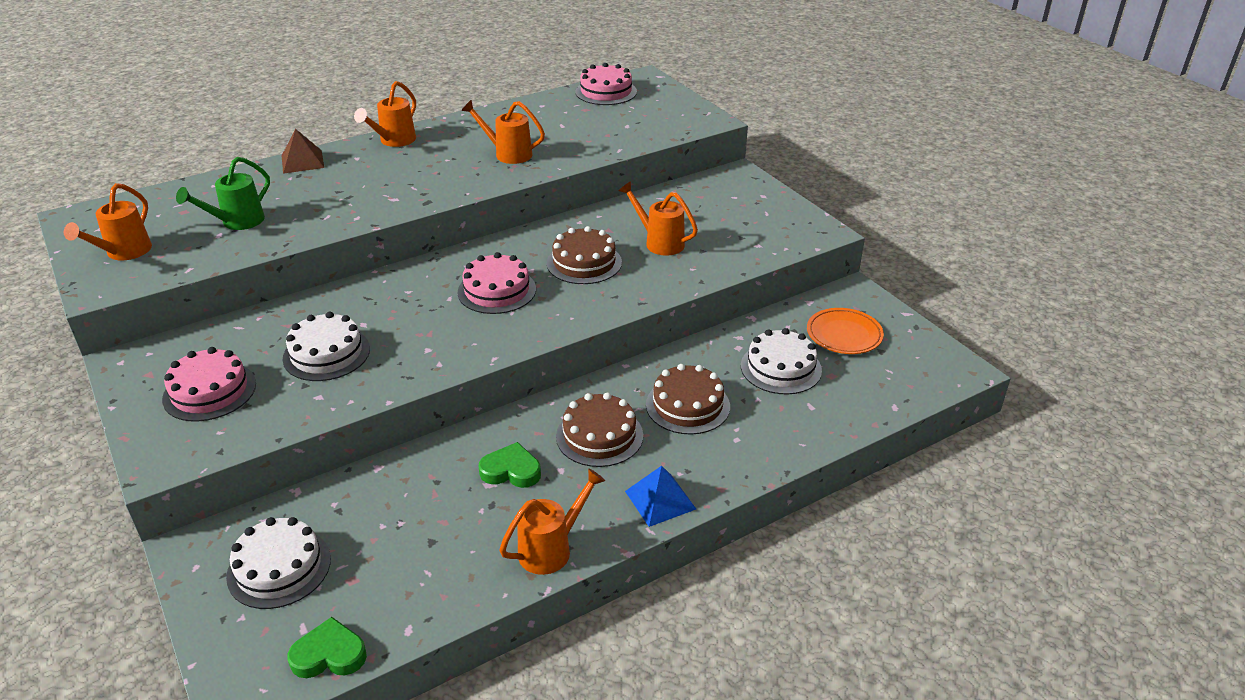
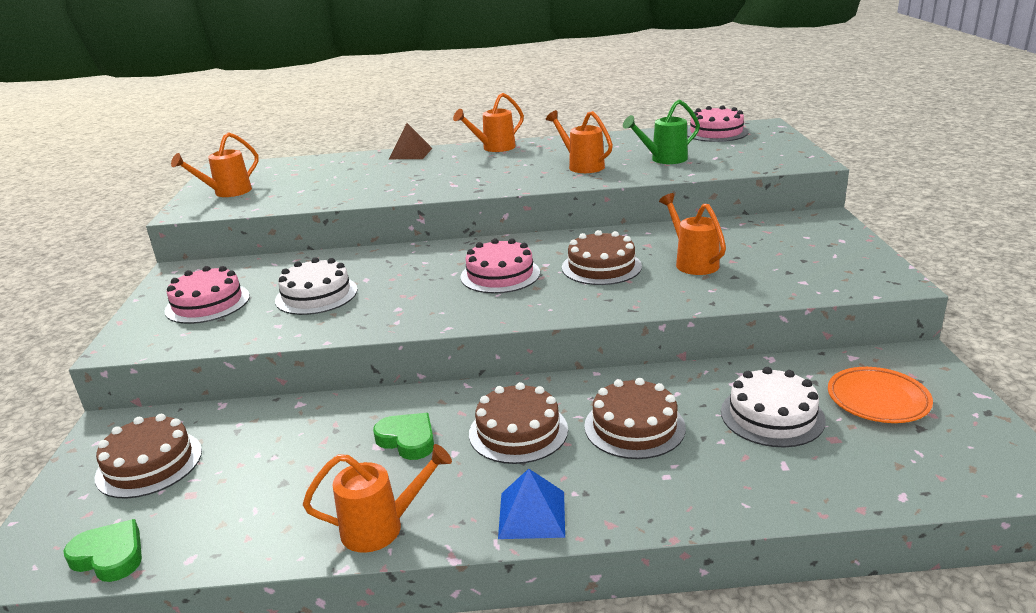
camera: 30 degrees right, 10 degrees down
green watering can [176,157,270,230] -> green watering can moved to [623,100,700,164]
white cake [226,517,331,609] -> brown cake [95,414,202,498]

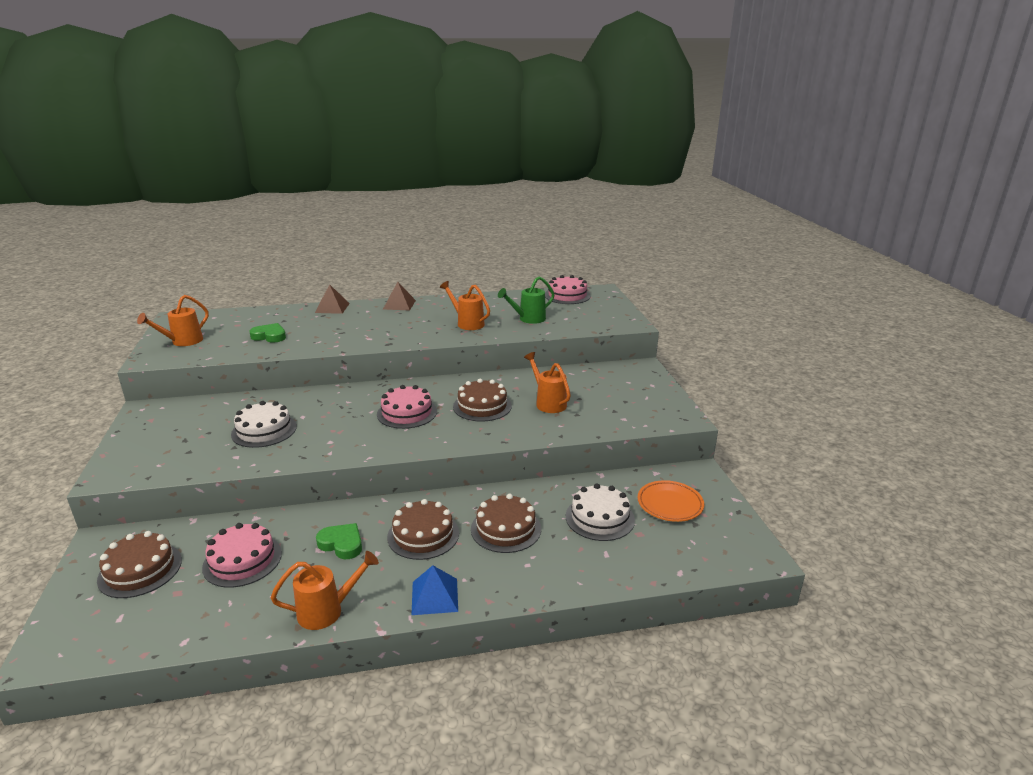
camera: 10 degrees left, 0 degrees up
green heart [63,519,142,582] -> green heart moved to [250,323,286,343]
pink cake [164,266,250,324] -> pink cake moved to [202,523,282,588]
orange watering can [453,93,524,152] -> brown pyramid [383,282,416,310]

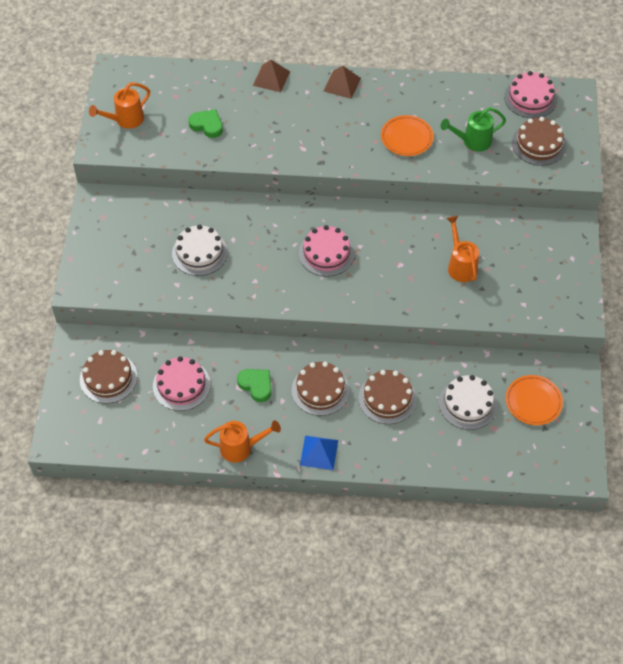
camera: 15 degrees right, 30 degrees up
orange watering can [440,281,490,330] -> orange plate [381,115,434,156]
brown cake [453,379,512,422] -> brown cake moved to [512,117,566,166]

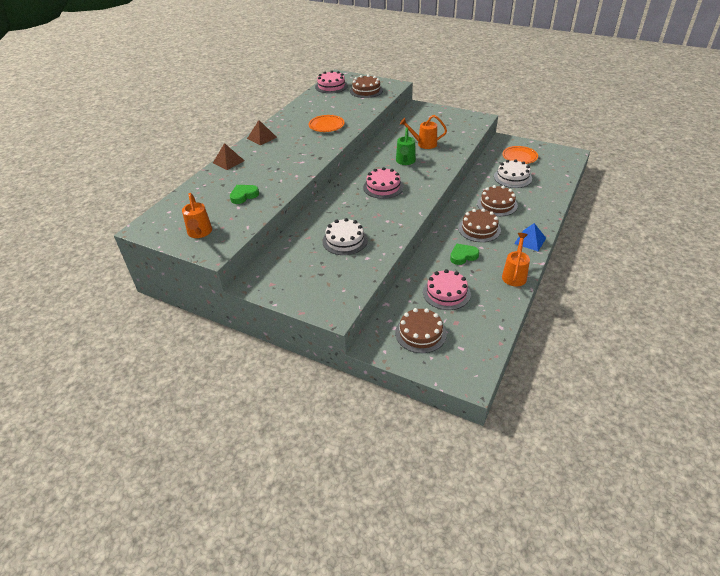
camera: 65 degrees left, 15 degrees down
green watering can [440,107,506,152] -> green watering can moved to [396,128,416,165]

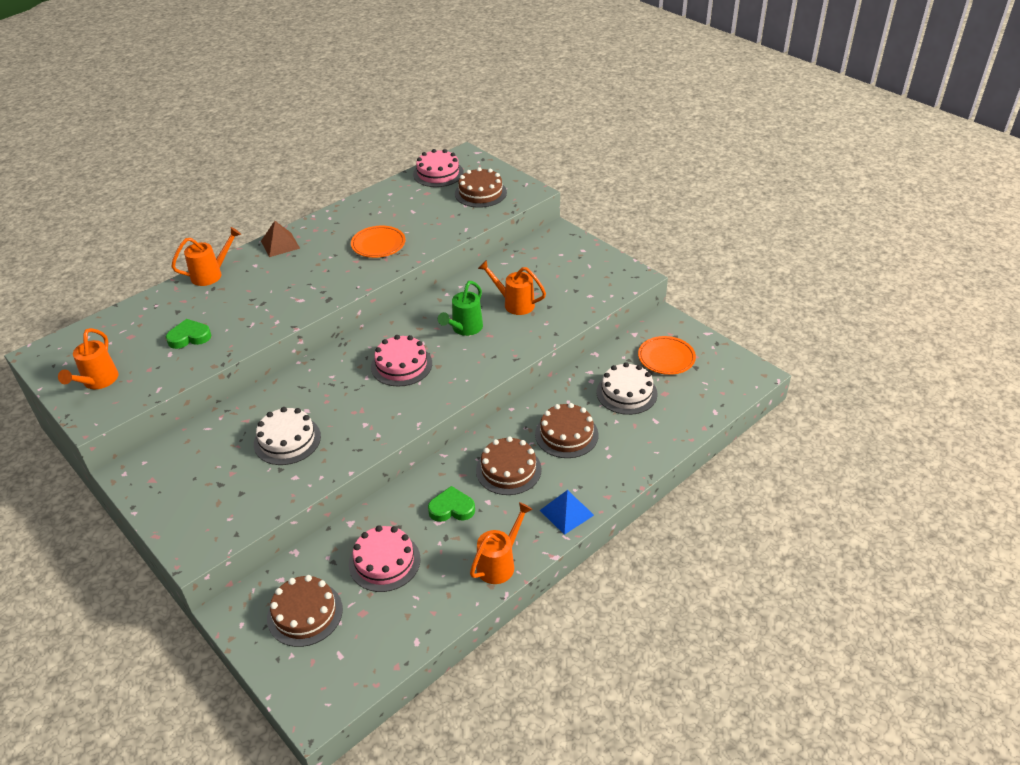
camera: 20 degrees right, 0 degrees up
brown pyramid [213,143,245,170] -> orange watering can [171,227,241,286]

